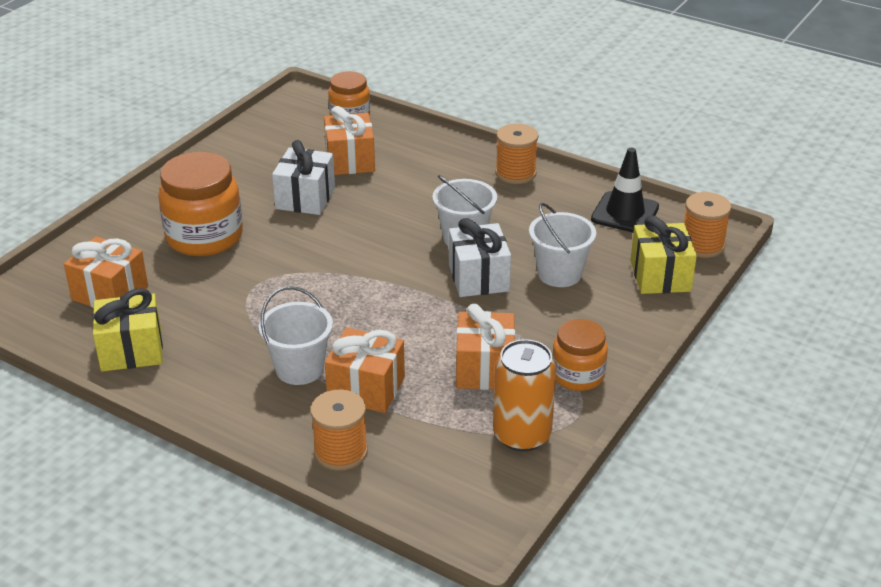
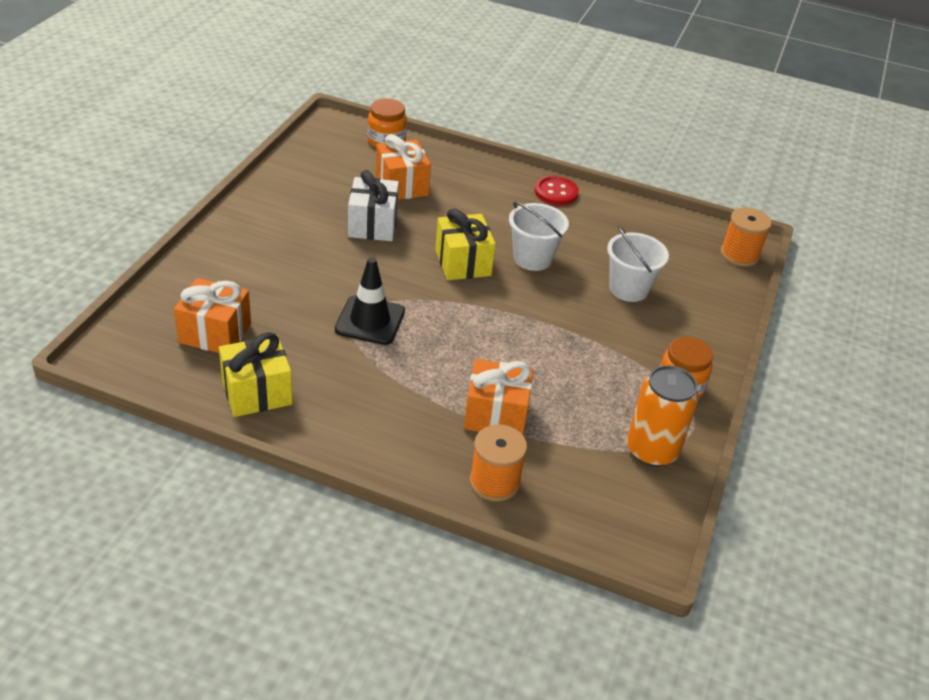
camera: 15 degrees left, 5 degrees up
orange jar [158,152,243,256] -> none
white bucket [259,286,333,385] -> none
white gift [449,218,511,297] -> none
orange gift [456,304,515,390] -> none
orange spool [495,124,538,184] -> red button [534,176,579,206]
black traffic cone [591,148,659,233] -> black traffic cone moved to [335,257,405,345]
yellow gift [630,216,697,294] -> yellow gift moved to [435,208,496,280]

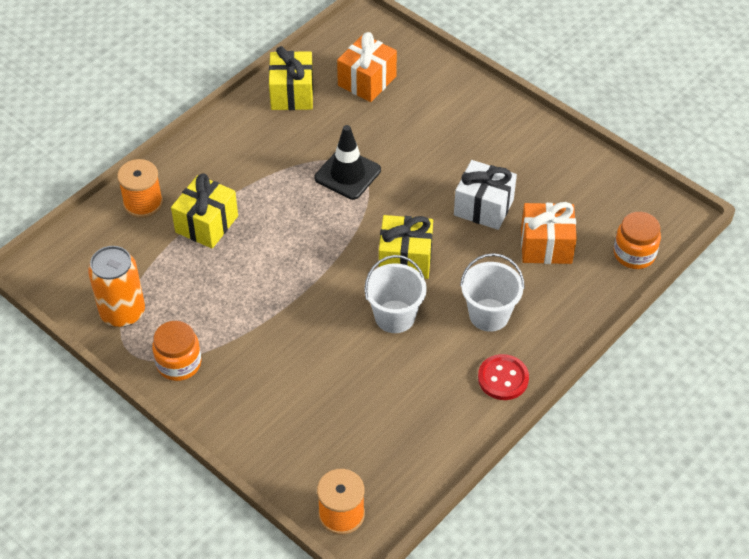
camera: 115 degrees right, 10 degrees up
orange gift [464,359,533,435] -> yellow gift [171,173,238,249]
white bucket [607,226,669,302] -> white bucket moved to [460,253,525,332]

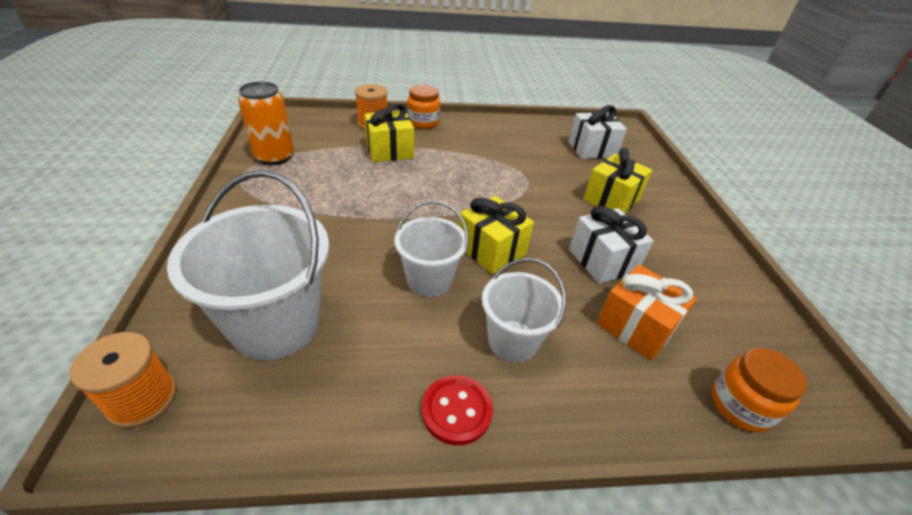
camera: 40 degrees right, 10 degrees down
orange jar [152,321,201,381] -> orange jar moved to [407,85,440,129]
yellow gift [269,46,313,110] -> yellow gift moved to [583,148,652,213]
black traffic cone [315,125,381,200] -> none
orange gift [337,32,397,102] -> white gift [569,105,627,159]
none -> white bucket [167,170,329,360]

